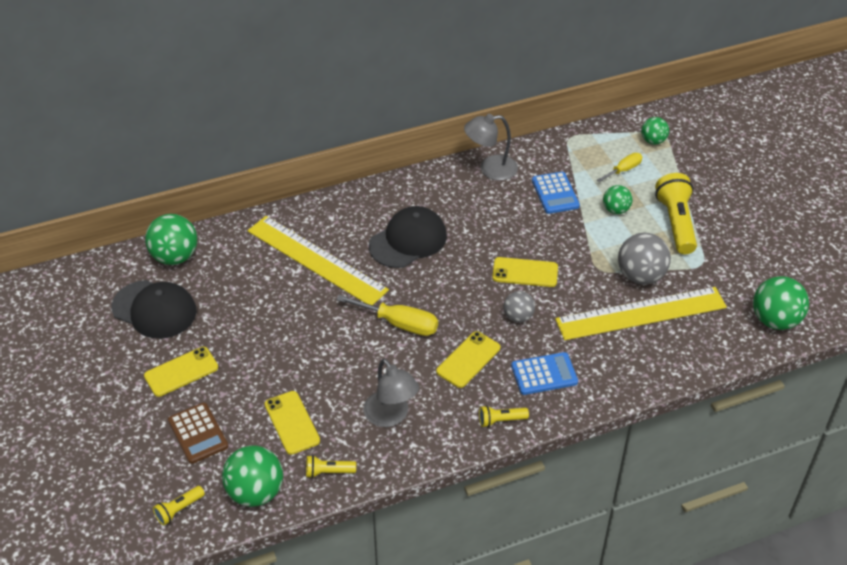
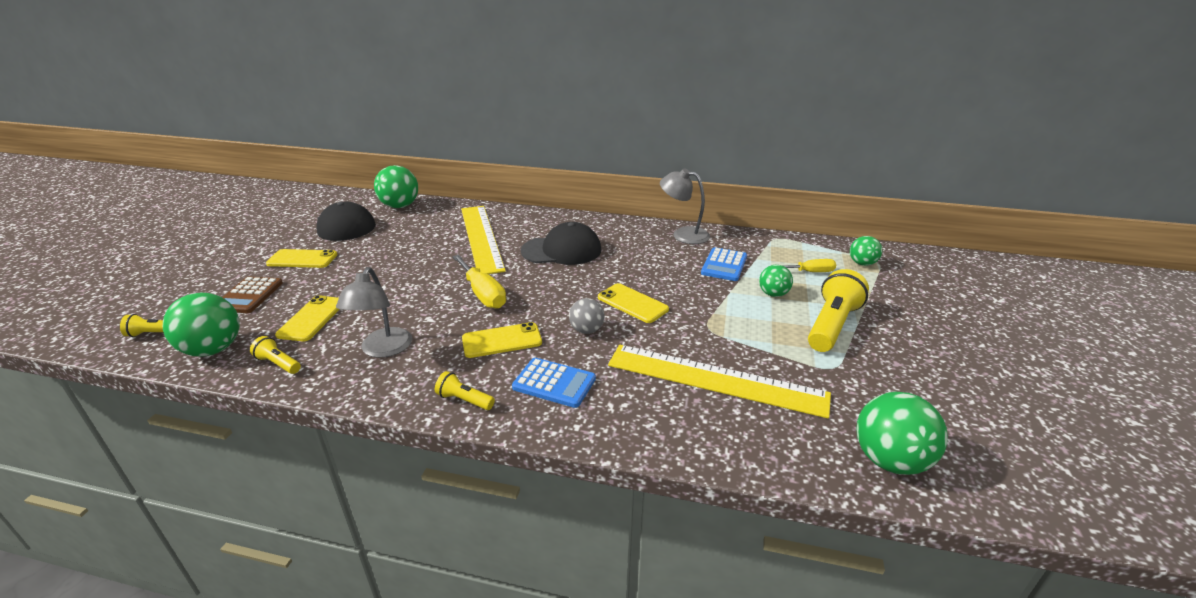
camera: 35 degrees right, 15 degrees down
grey ball [618,233,671,285] -> none

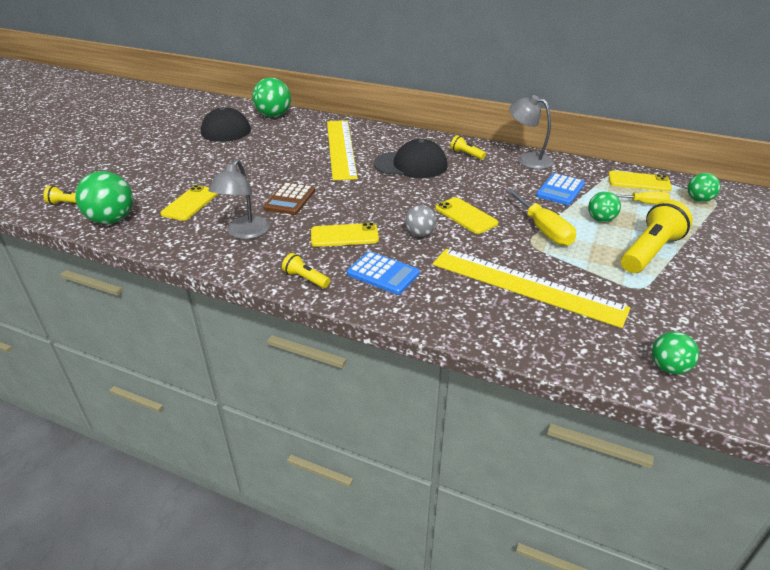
camera: 10 degrees right, 5 degrees up
brown calculator [222,276,283,313] -> brown calculator moved to [263,182,315,215]
yellow flashlight [250,336,301,374] -> yellow flashlight moved to [450,135,486,160]
yellow phone [266,249,338,268] -> yellow phone moved to [608,171,672,192]
yellow screwdriver [452,255,506,309] -> yellow screwdriver moved to [506,189,576,246]
green ball [856,392,948,475] -> green ball [652,331,699,374], size x0.59

